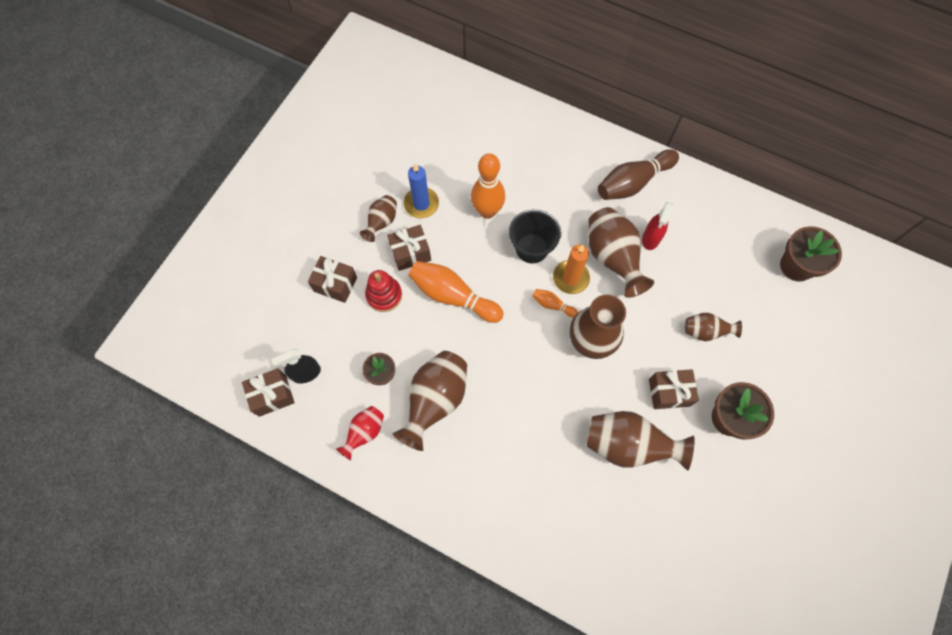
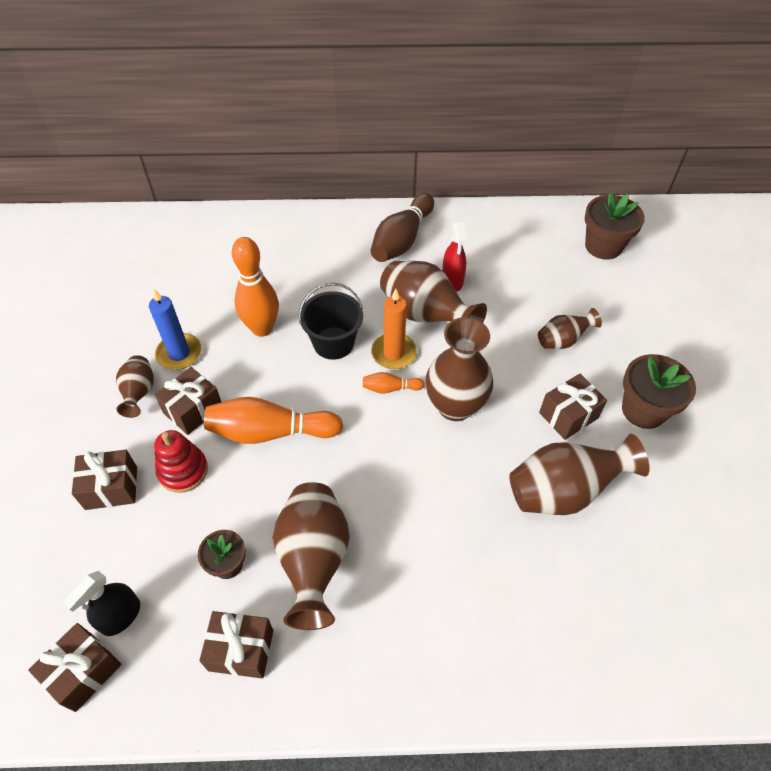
camera: 30 degrees left, 15 degrees down
red vase [336,406,384,460] -> brown gift [199,611,273,678]

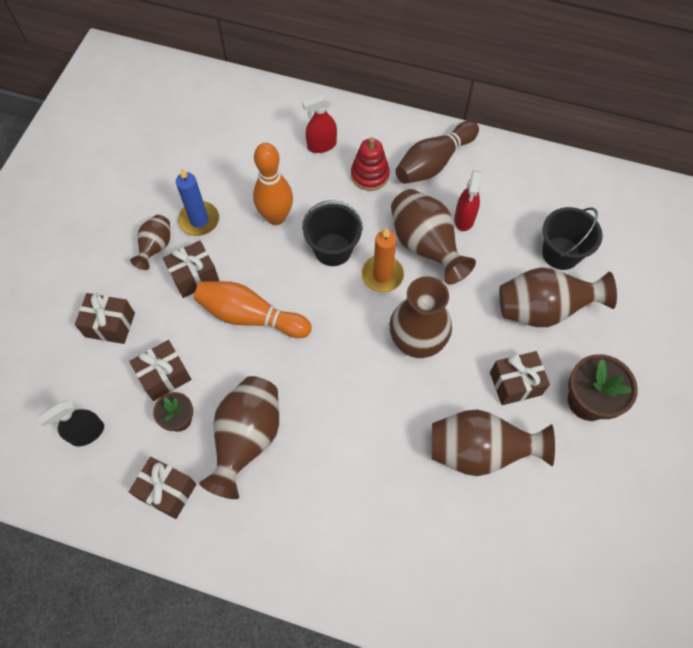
camera: 20 degrees right, 10 degrees up
brown gift [28,623,121,712] -> brown gift moved to [129,340,191,401]
red stacking toy [154,430,208,493] -> red stacking toy moved to [351,137,390,191]
orange bowling pin [363,372,425,394] -> none
brown vase [538,308,602,349] -> brown vase [499,267,617,327], size x1.80
brown flower pot [585,192,645,260] -> none
none -> red spray bottle [302,95,337,153]
none -> black bucket [542,207,603,270]

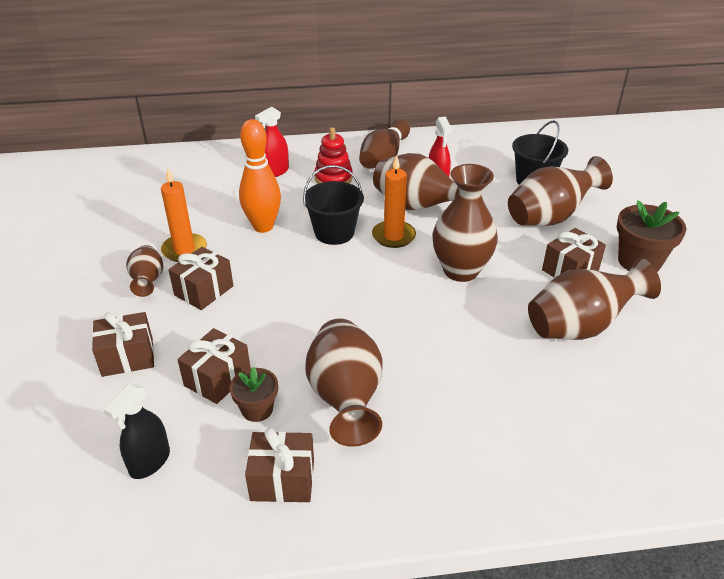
camera: 25 degrees left, 25 degrees down
blue candle [176,168,219,236] -> orange candle [161,169,207,262]
orange bowling pin [194,281,312,338] -> none

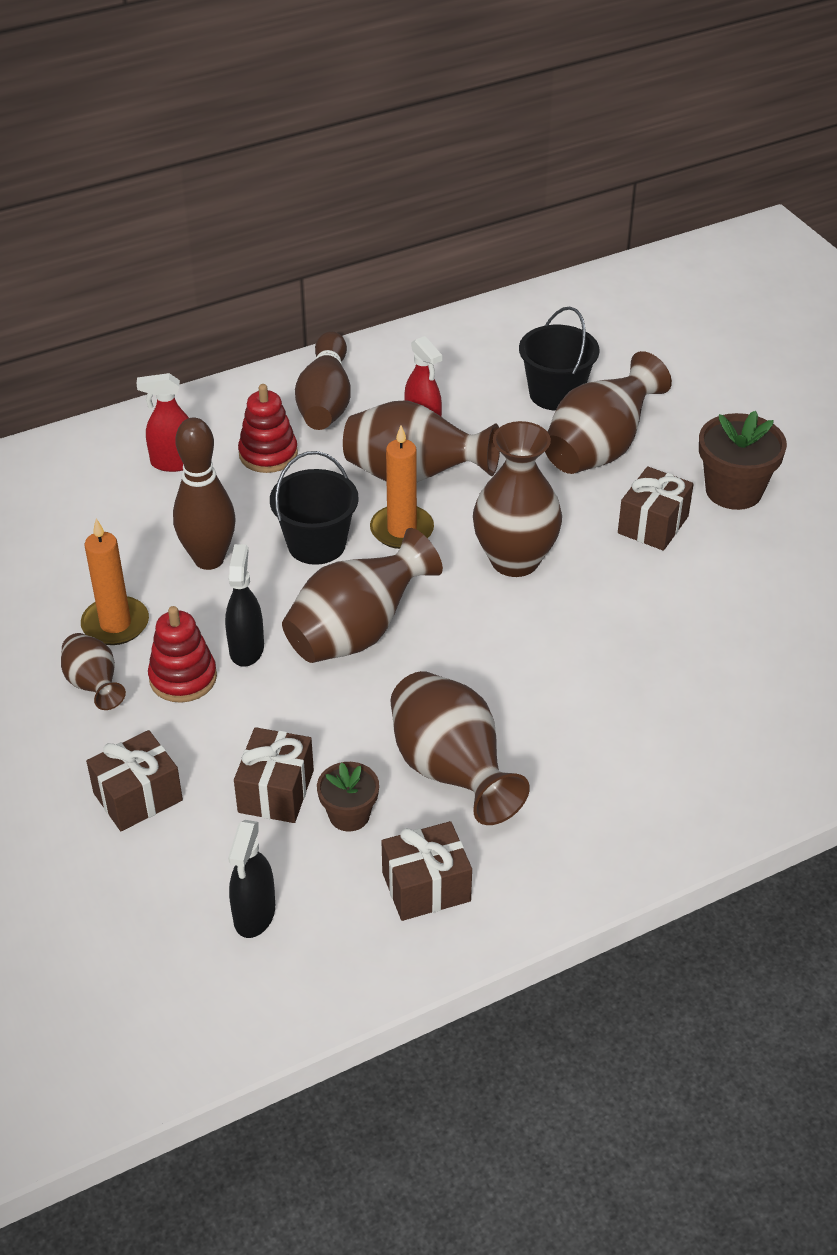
camera: 20 degrees left, 5 degrees up
brown gift [168,247,233,310] -> red stacking toy [148,606,217,703]
orange bowling pin [239,119,281,233] -> brown bowling pin [173,417,235,570]
red spray bottle [255,107,289,177] -> red spray bottle turned 60 degrees clockwise [137,373,189,472]
brown vase [528,258,661,340] -> brown vase moved to [282,528,443,663]
none -> black spray bottle [225,544,264,667]

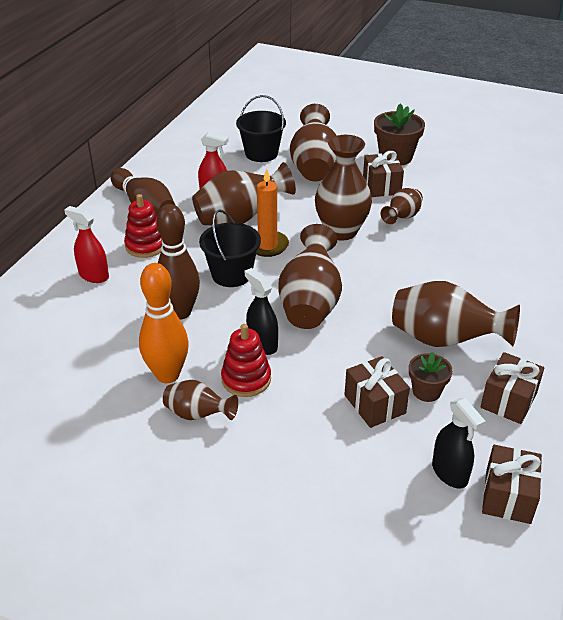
camera: 40 degrees left, 5 degrees down
orange candle [81,518,149,645] -> orange bowling pin [139,263,189,383]
brown gift [86,730,183,831] -> brown gift moved to [482,445,542,524]
red spray bottle [137,373,189,472] -> red spray bottle turned 75 degrees clockwise [64,206,109,283]
none -> brown vase [380,188,423,224]

